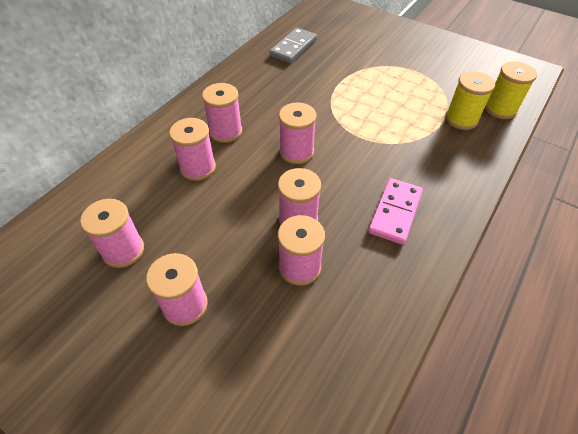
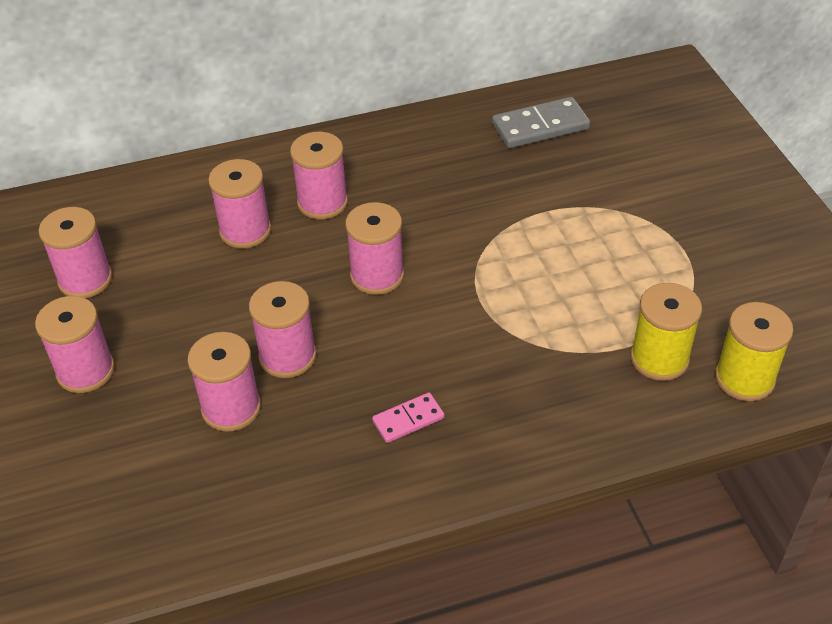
camera: 40 degrees right, 5 degrees down
pink domino [369,178,423,245] -> pink domino [372,392,444,443], size x0.58

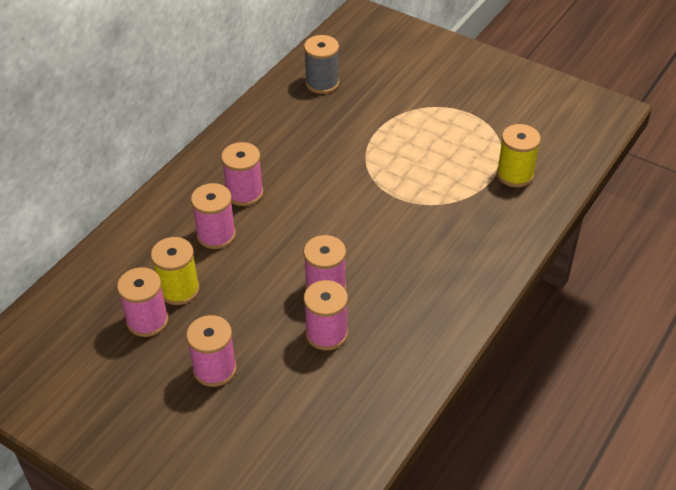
camera: 40 degrees left, 0 degrees up
pink spool [345,202,404,295] -> none
pink domino [372,392,444,443] -> none
grey domino [492,97,590,148] -> grey spool [304,35,339,94]
yellow spool [715,302,793,401] -> yellow spool moved to [151,237,200,305]

